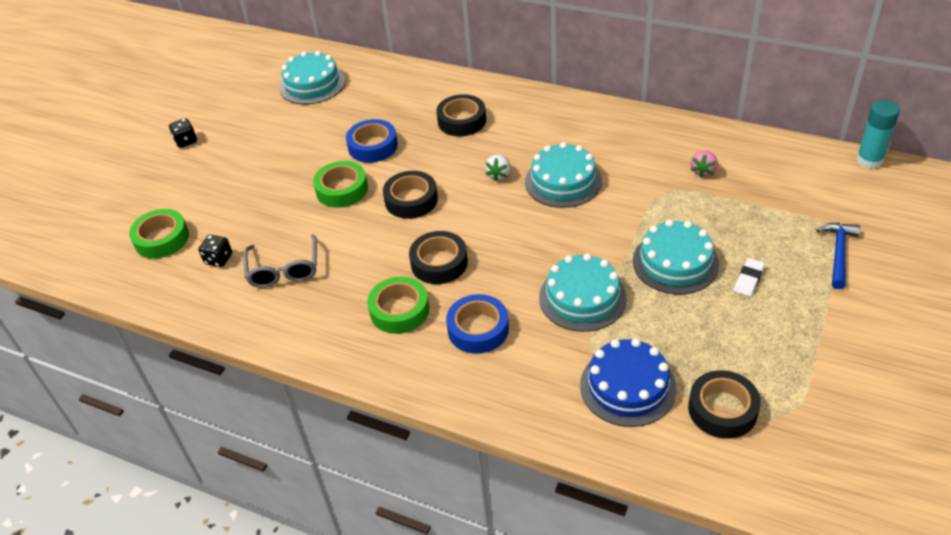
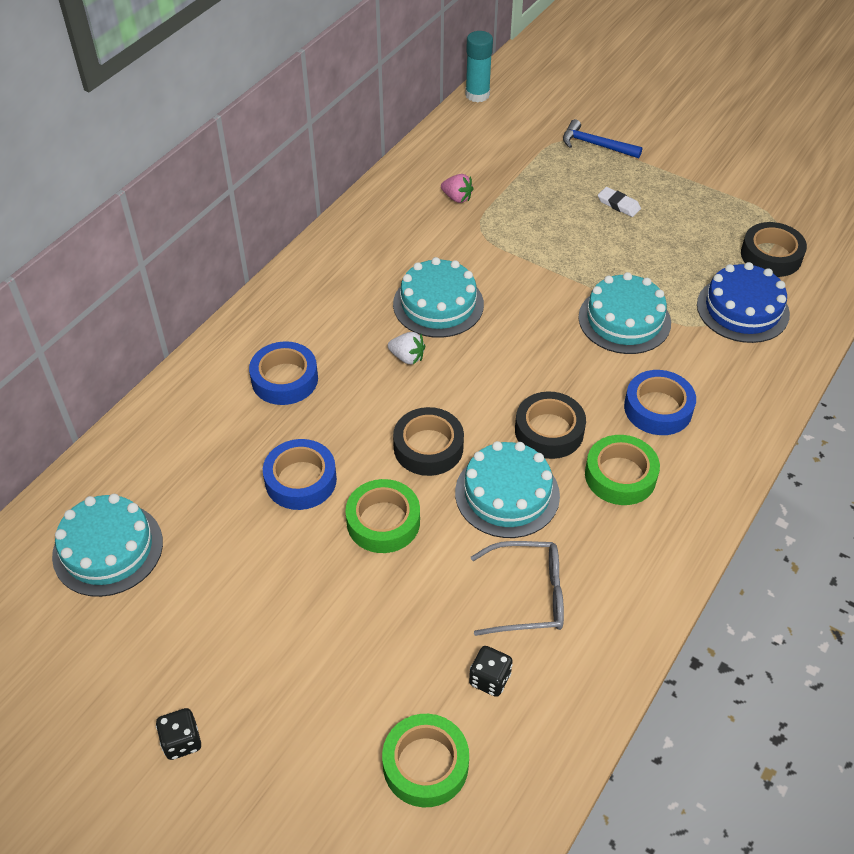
camera: 85 degrees left, 5 degrees up
black tape [436,94,486,136] -> blue tape [249,341,318,405]
turquoise cake [633,219,719,294] -> turquoise cake moved to [455,441,560,538]

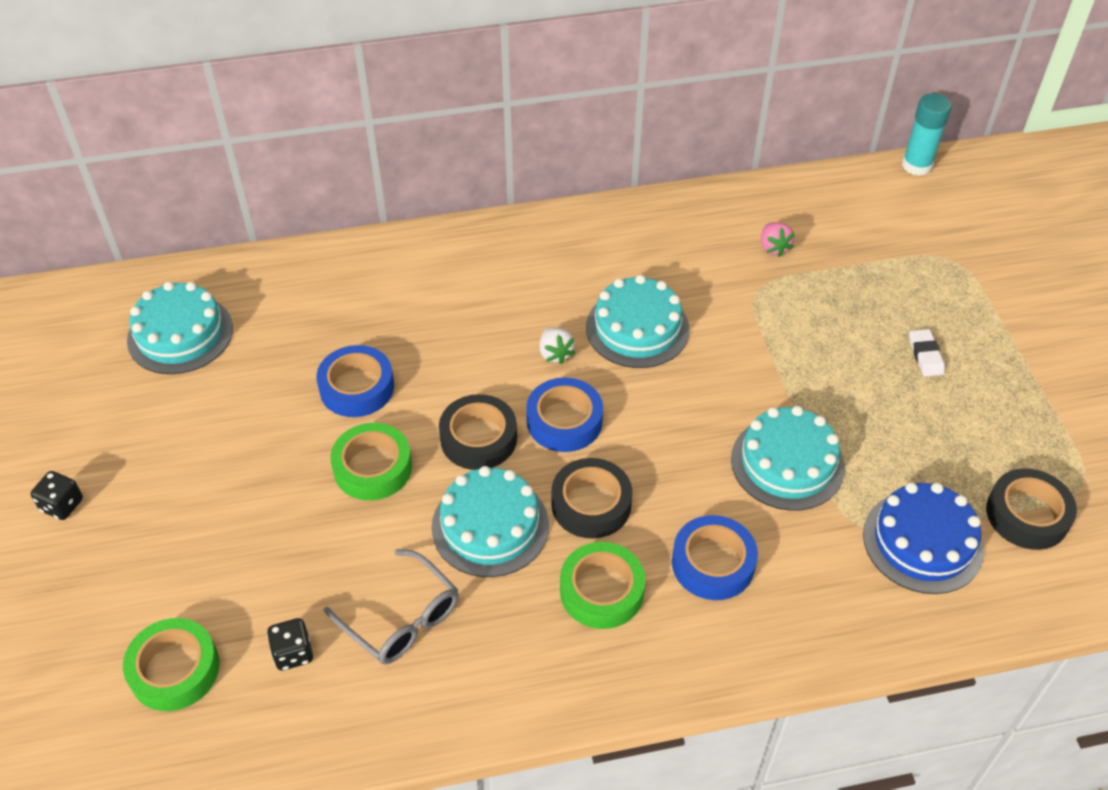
camera: 45 degrees right, 0 degrees up
blue tape [249,341,318,405] -> blue tape moved to [526,378,603,452]
blue hammer [563,119,643,158] -> none

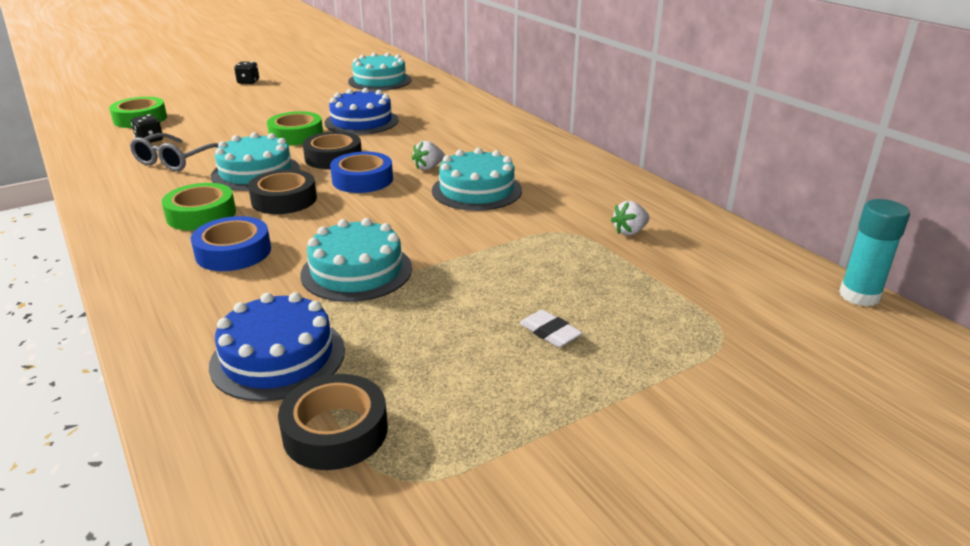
camera: 70 degrees right, 20 degrees down
blue tape [317,345,394,417] -> blue cake [325,88,398,135]
pink strawberry [761,222,795,257] -> white strawberry [611,201,650,236]
white eraser [909,329,945,376] -> white eraser turned 75 degrees clockwise [520,310,582,348]

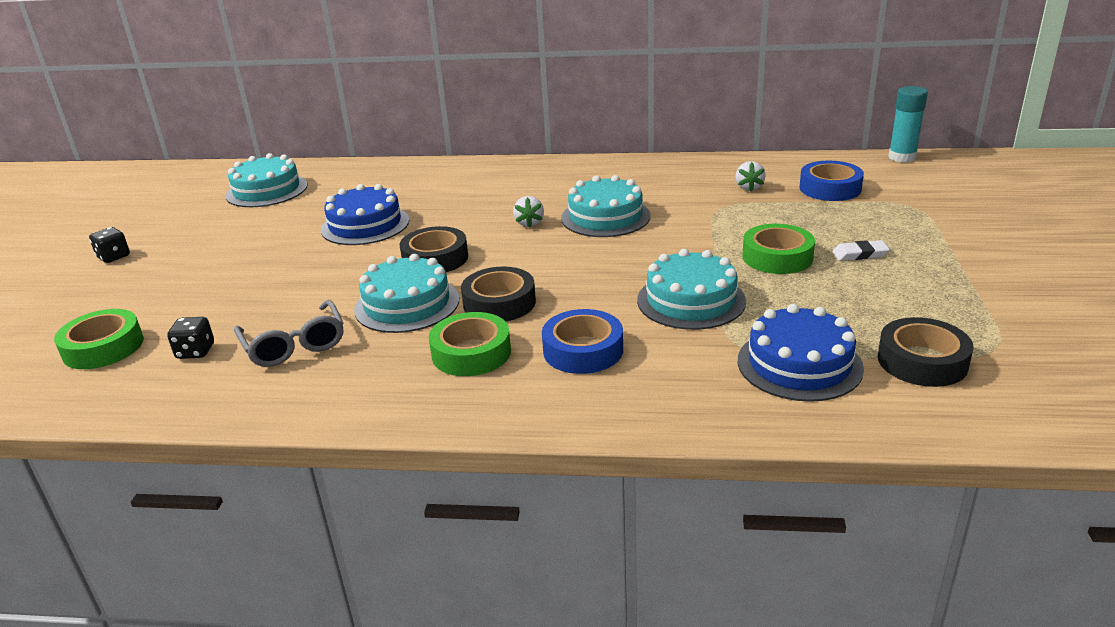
camera: 50 degrees left, 0 degrees up
green tape [267,111,323,145] -> green tape moved to [742,224,815,274]
blue tape [330,151,393,193] -> blue tape moved to [800,161,864,201]

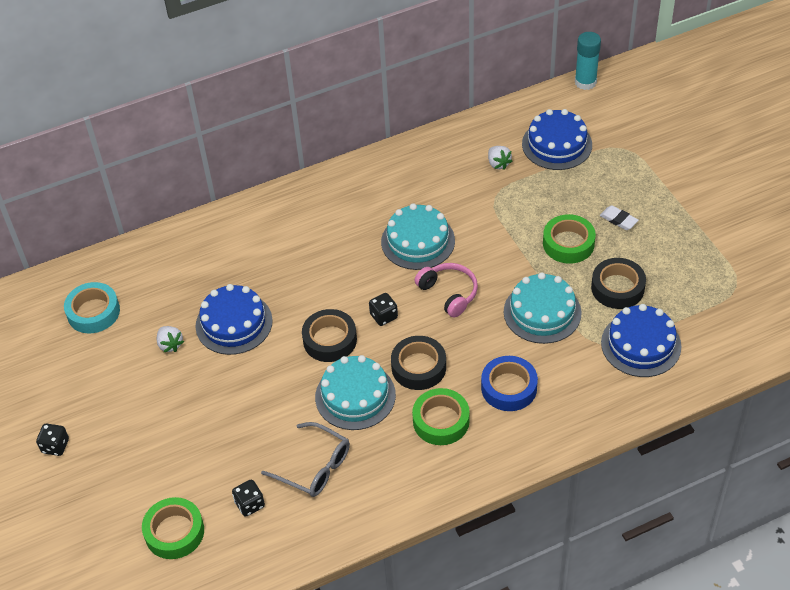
camera: 30 degrees left, 20 degrees up
turquoise cake [226,153,307,207] -> turquoise tape [64,282,120,333]
white strawberry [513,196,544,228] -> white strawberry moved to [157,326,184,352]
blue tape [800,161,864,201] -> blue cake [522,109,592,170]
white eraser [832,240,890,261] -> white eraser turned 75 degrees clockwise [600,205,639,230]
black tape [878,317,973,387] -> black tape moved to [591,258,646,309]
none -> black dice [369,293,398,326]
none -> pink headphones [415,263,478,317]

